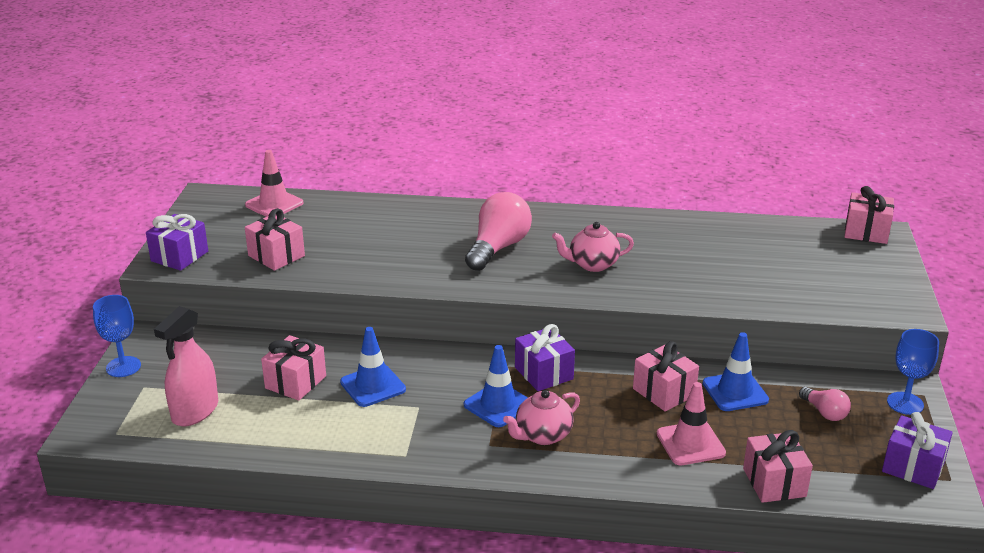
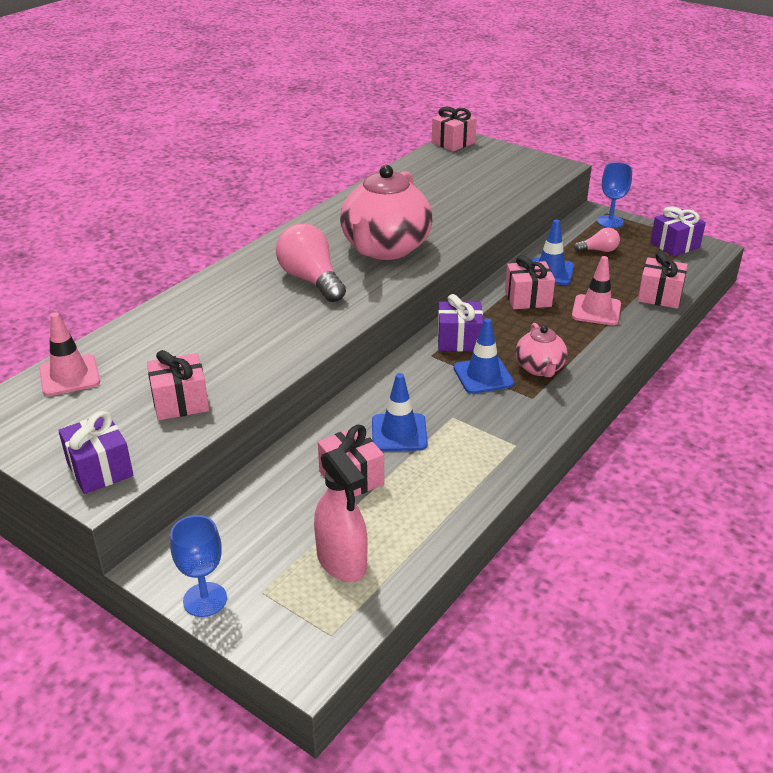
camera: 60 degrees left, 5 degrees up
pink teapot [552,222,634,272] -> pink teapot [340,165,432,260], size x1.95

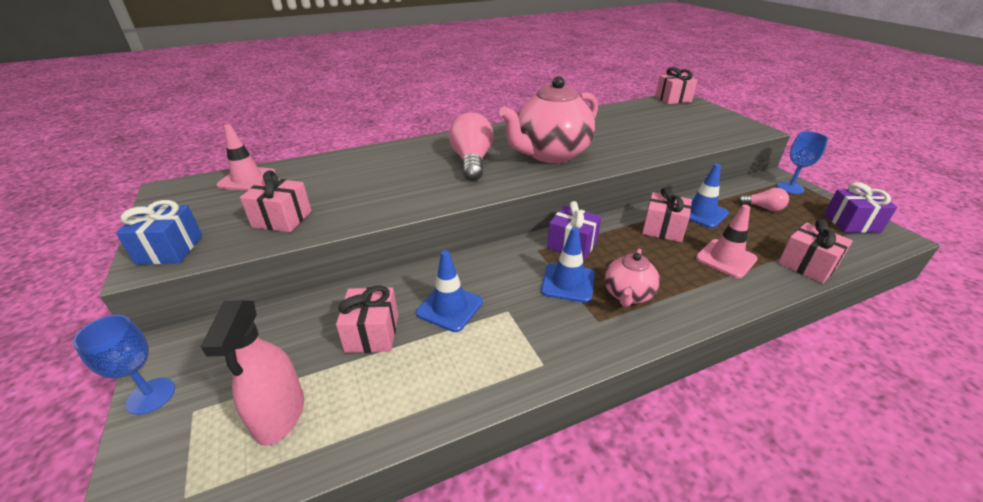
camera: 30 degrees right, 0 degrees up
purple gift [58,411,133,494] -> blue gift [116,200,203,265]

